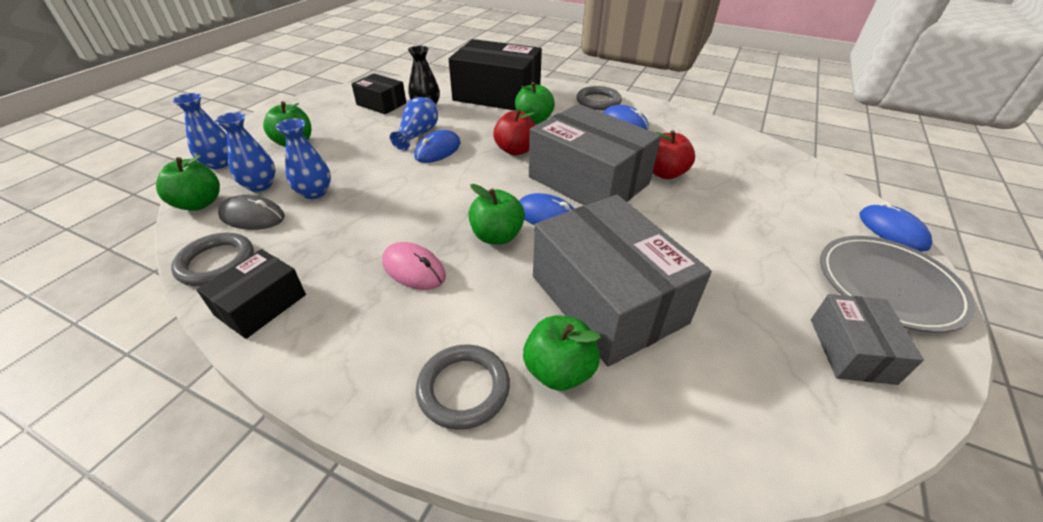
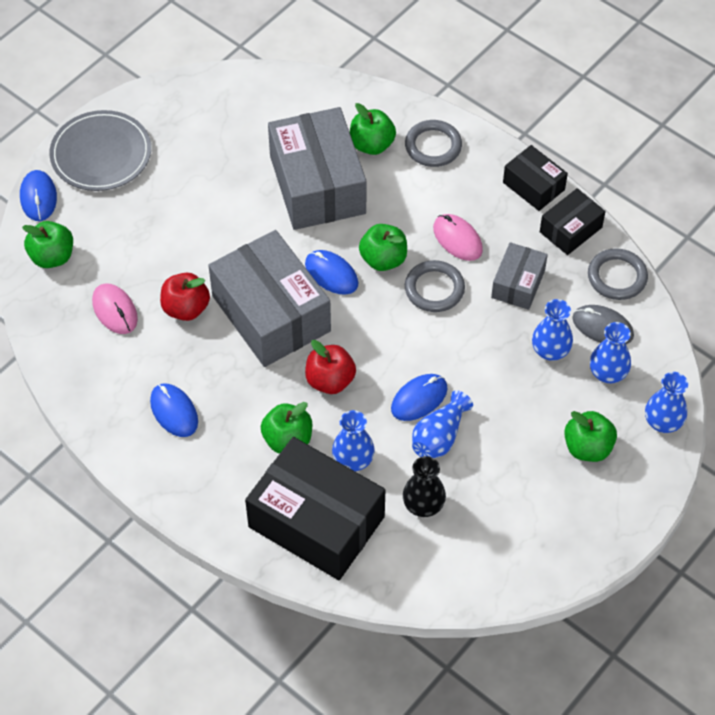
camera: 165 degrees left, 15 degrees up
green apple [156,155,220,211] -> green apple moved to [22,221,73,268]
black box [351,74,406,114] -> black box moved to [503,145,568,211]
grey ring [577,86,622,110] -> grey ring moved to [405,260,465,312]
grey box [811,294,924,385] -> grey box moved to [491,242,548,310]
none -> pink mouse [92,283,138,334]
none -> blue vase [332,410,375,471]

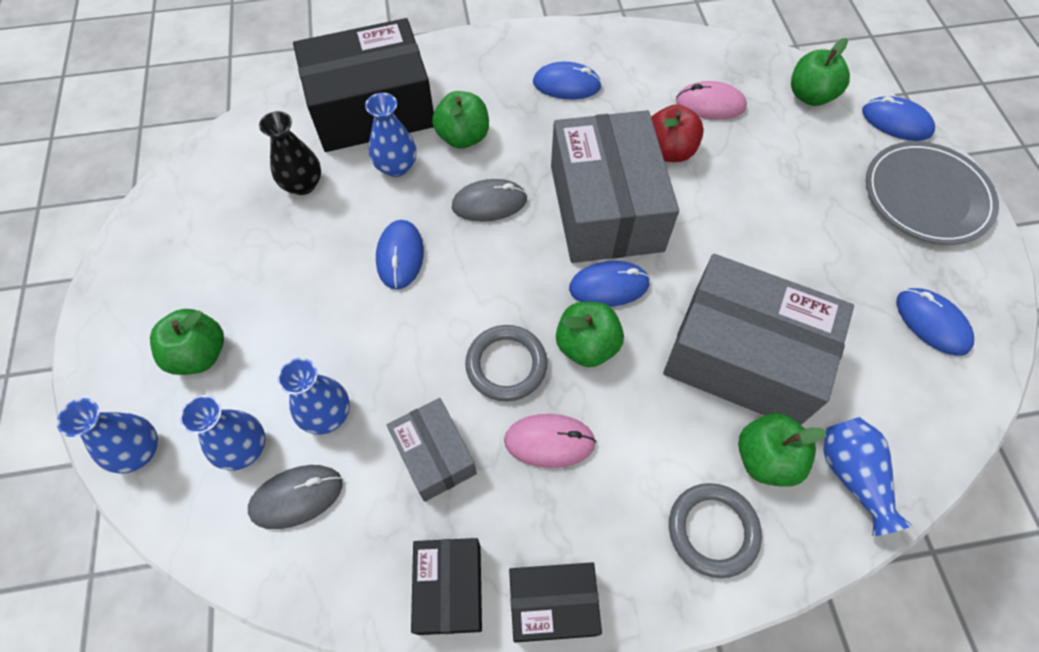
camera: 130 degrees right, 5 degrees up
grey box [208,230,331,367] -> grey box turned 75 degrees clockwise [551,110,679,263]
red apple [305,340,356,394] -> grey mouse [452,179,527,222]
blue vase [412,390,473,458] -> blue vase moved to [823,417,912,536]
grey ring [588,248,648,300] -> none
none -> blue mouse [896,288,974,356]

